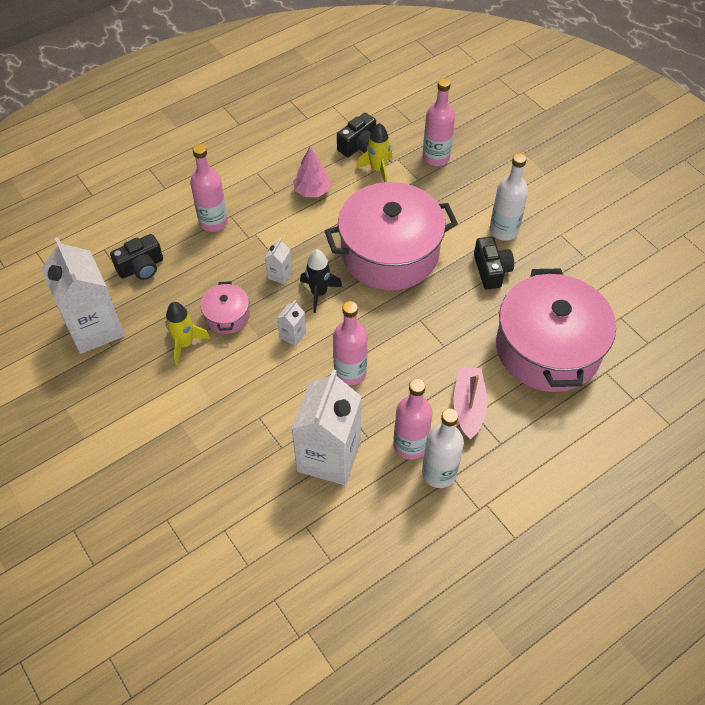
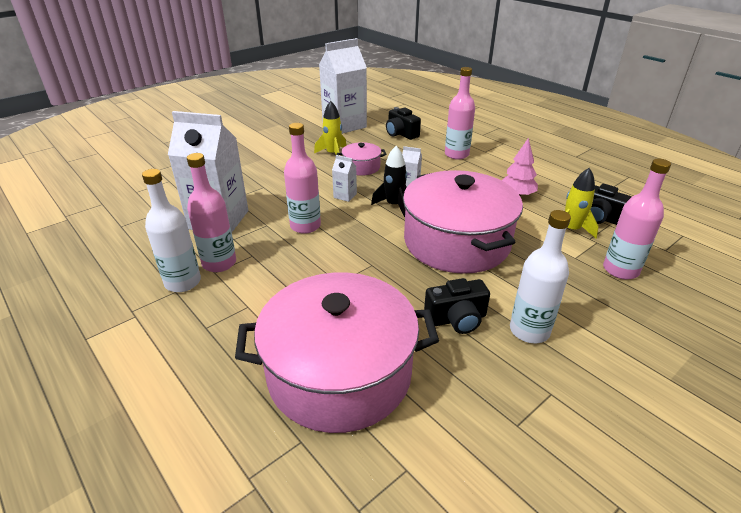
camera: 85 degrees right, 20 degrees down
pink boat [453,367,487,439] -> none

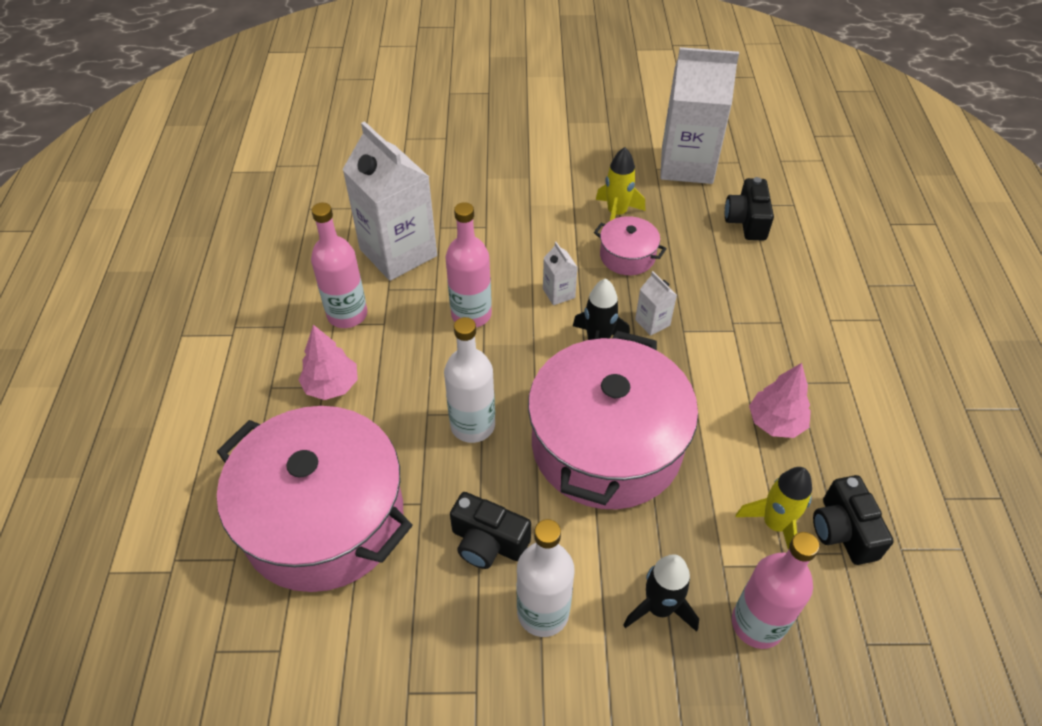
camera: 40 degrees right, 15 degrees up
white bottle [142,169,201,292] -> white bottle moved to [444,317,495,443]
pink bottle [445,67,475,159] -> none
none -> pink tree [299,325,358,400]
none -> black rocket [623,554,699,632]

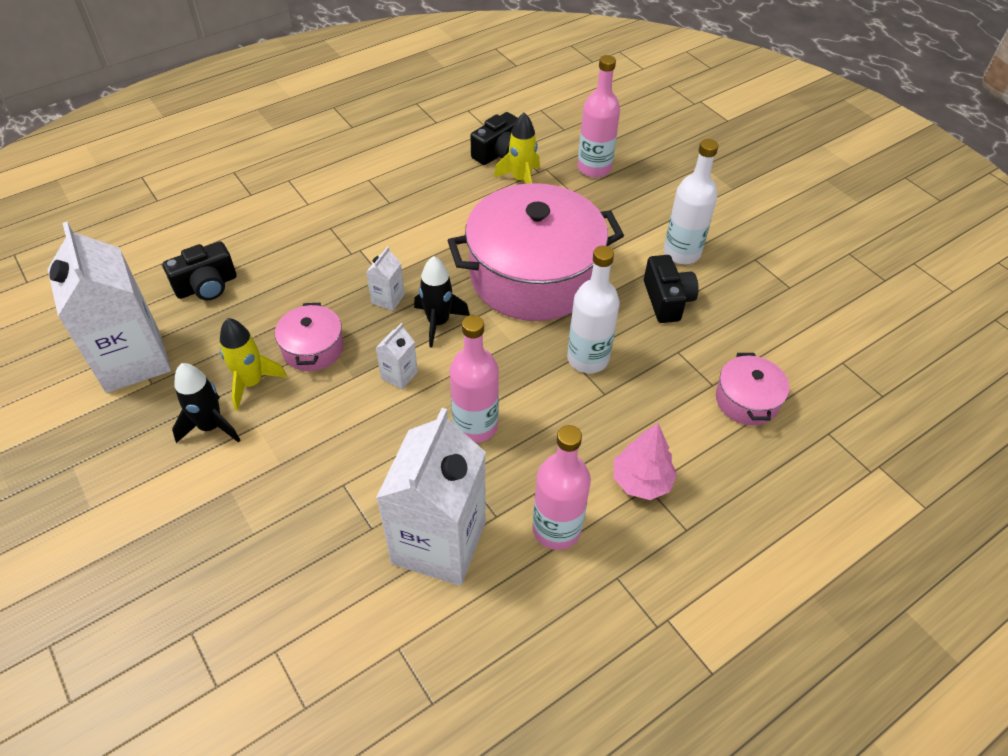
camera: 125 degrees left, 0 degrees up
pink pot [217,406,412,592] -> pink pot [716,353,789,425], size x0.44
black rocket [623,554,699,632] -> black rocket moved to [172,363,241,443]
pink tree [749,363,811,438] -> none

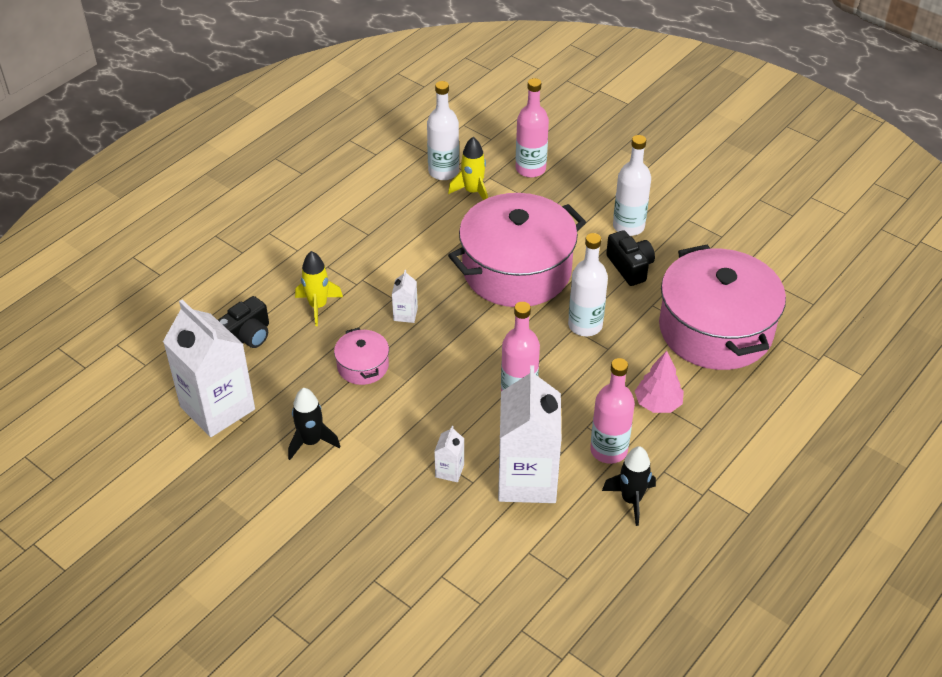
camera: 15 degrees left, 5 degrees down
yellow rocket [220,318,287,411] -> yellow rocket moved to [295,251,343,326]
white carton [376,323,418,389] -> white carton moved to [434,426,464,482]
black rocket [414,256,470,347] -> black rocket moved to [602,446,656,526]
black camera [470,112,518,165] -> white bottle [427,81,459,180]
pink pot [716,353,789,425] -> pink pot [659,245,786,370], size x2.27

